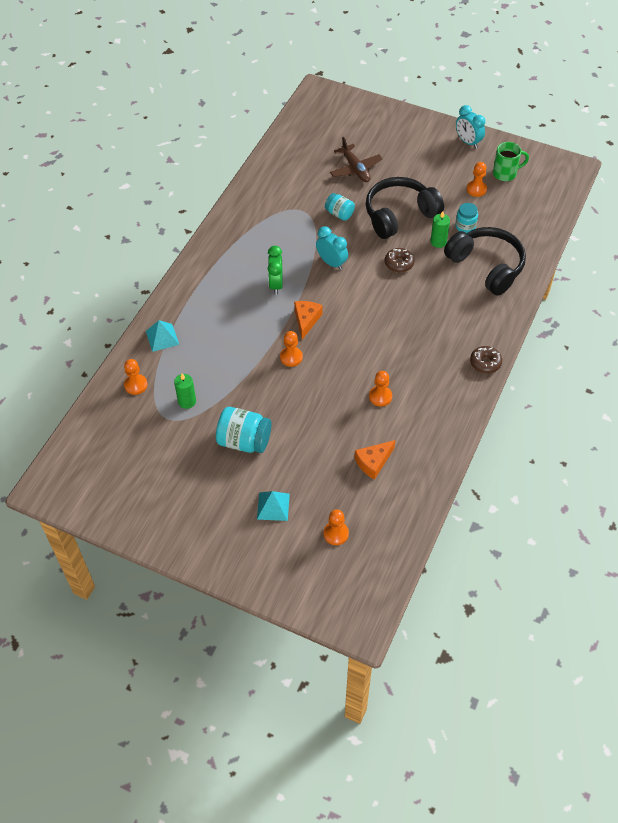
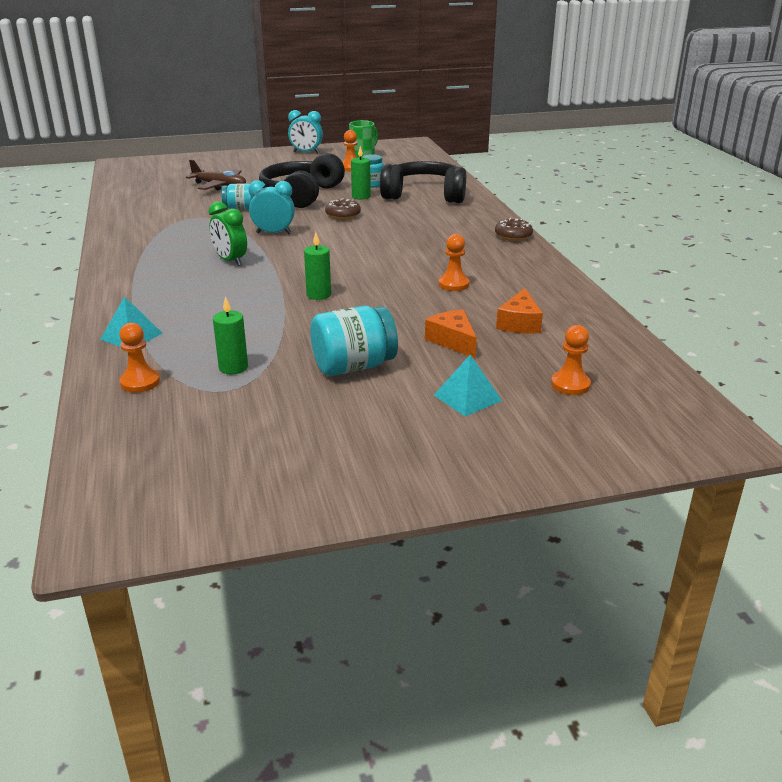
camera: 40 degrees left, 25 degrees down
orange pawn [280,331,303,367] -> green candle [304,232,331,300]
orange cheese [294,301,323,340] -> orange cheese moved to [425,309,477,358]

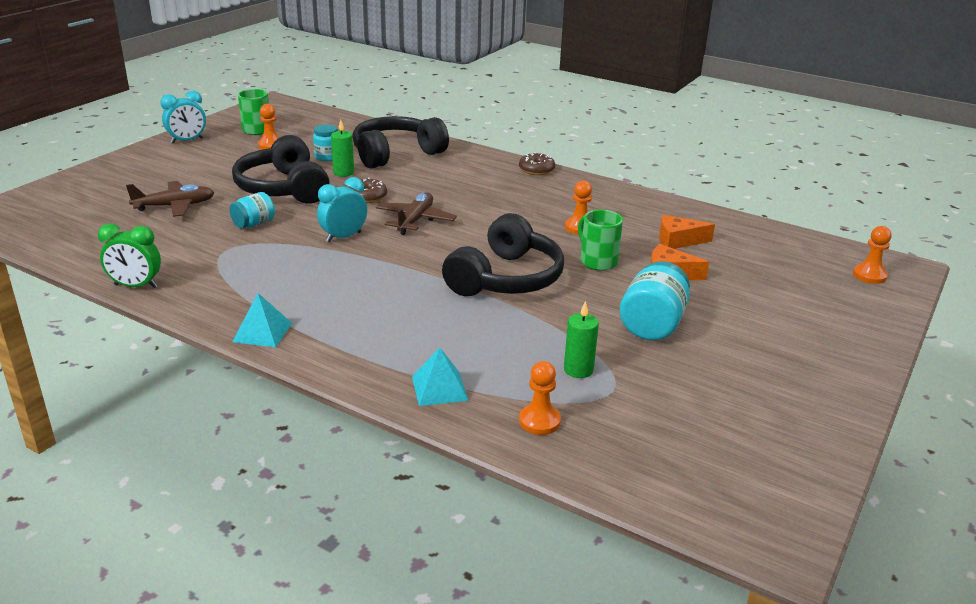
camera: 45 degrees left, 0 degrees up
green clock [209,201,247,266] -> green clock moved to [98,223,161,288]
green candle [304,232,331,300] -> black headphones [442,213,564,296]
turquoise pyramid [434,355,502,417] -> turquoise pyramid moved to [232,293,292,347]
orange cheese [496,288,543,334] -> orange cheese turned 120 degrees clockwise [659,215,715,249]
orange pawn [551,325,591,395] -> orange pawn moved to [853,226,892,284]
none -> brown plane [376,192,457,235]
none -> green mug [578,210,623,271]

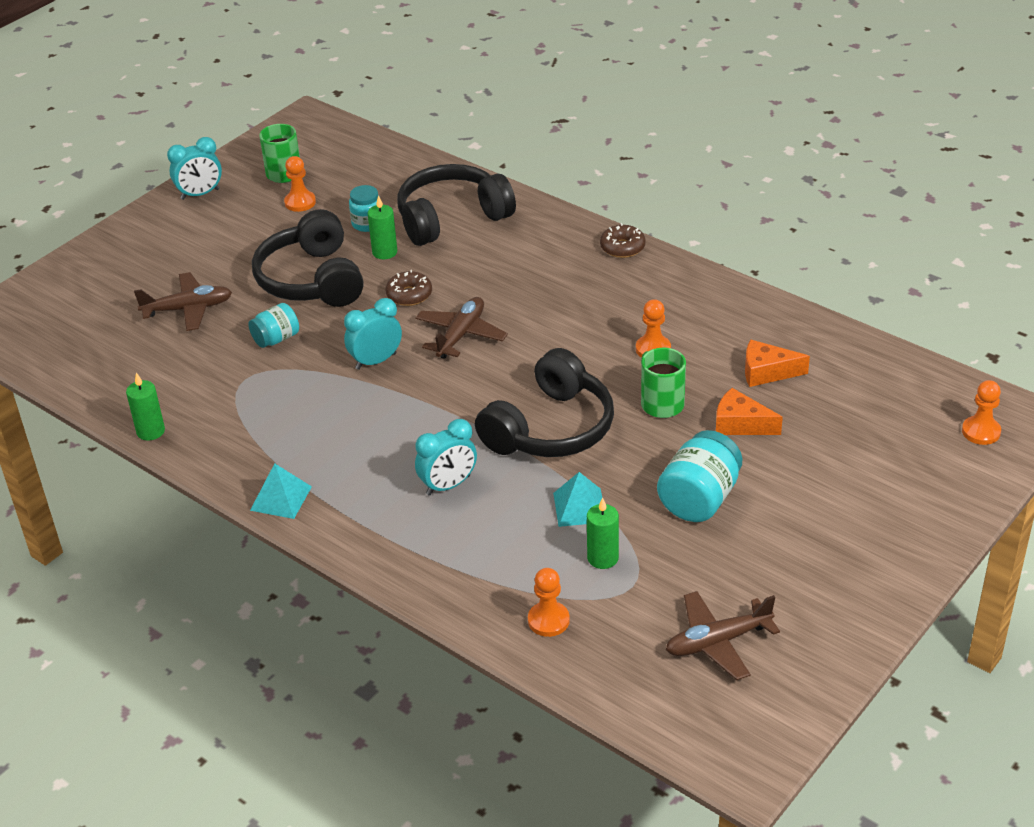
camera: 10 degrees right, 10 degrees up
green clock [98,223,161,288] -> green candle [126,373,165,441]
turquoise pyramid [412,347,469,406] -> turquoise pyramid moved to [553,472,602,527]
none -> turquoise clock [415,419,477,496]
none -> brown plane [666,591,780,680]

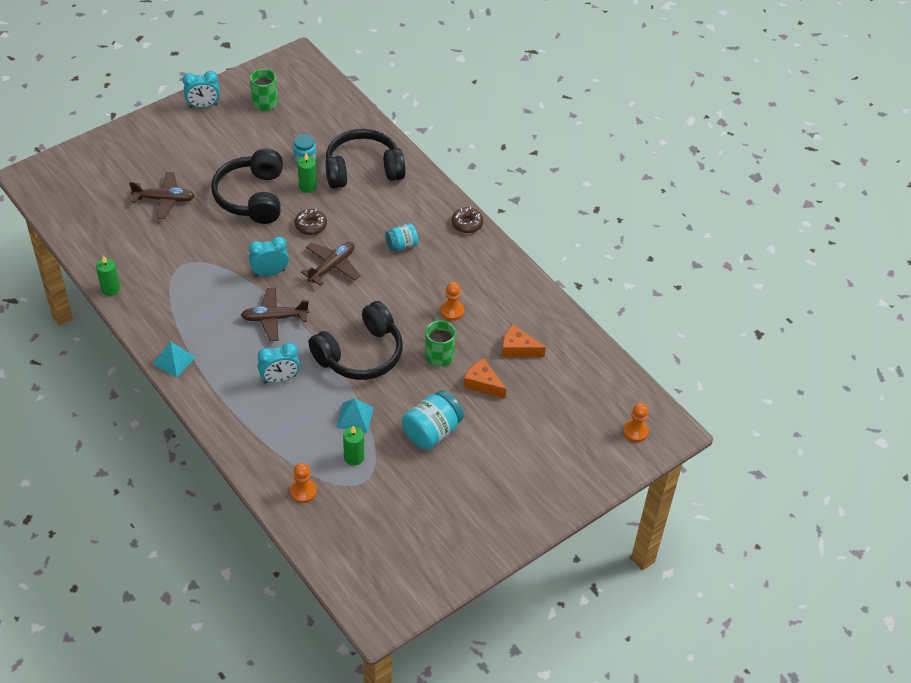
camera: 10 degrees right, 10 degrees up
turquoise jar [249,303,299,348] -> turquoise jar moved to [385,223,418,251]
orange pawn [284,156,316,212] -> none
brown plane [666,591,780,680] -> brown plane moved to [241,288,309,341]

